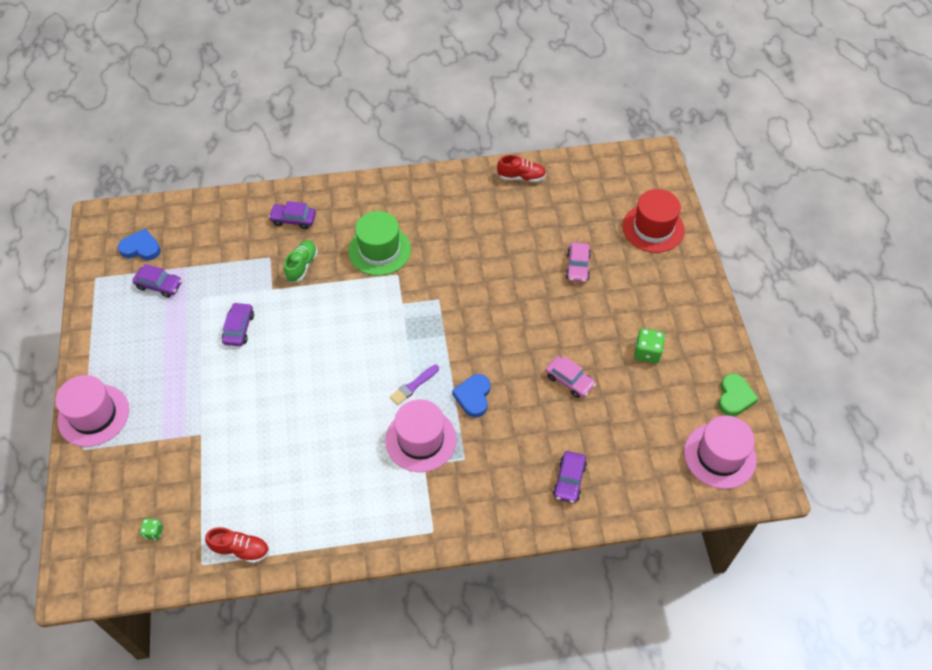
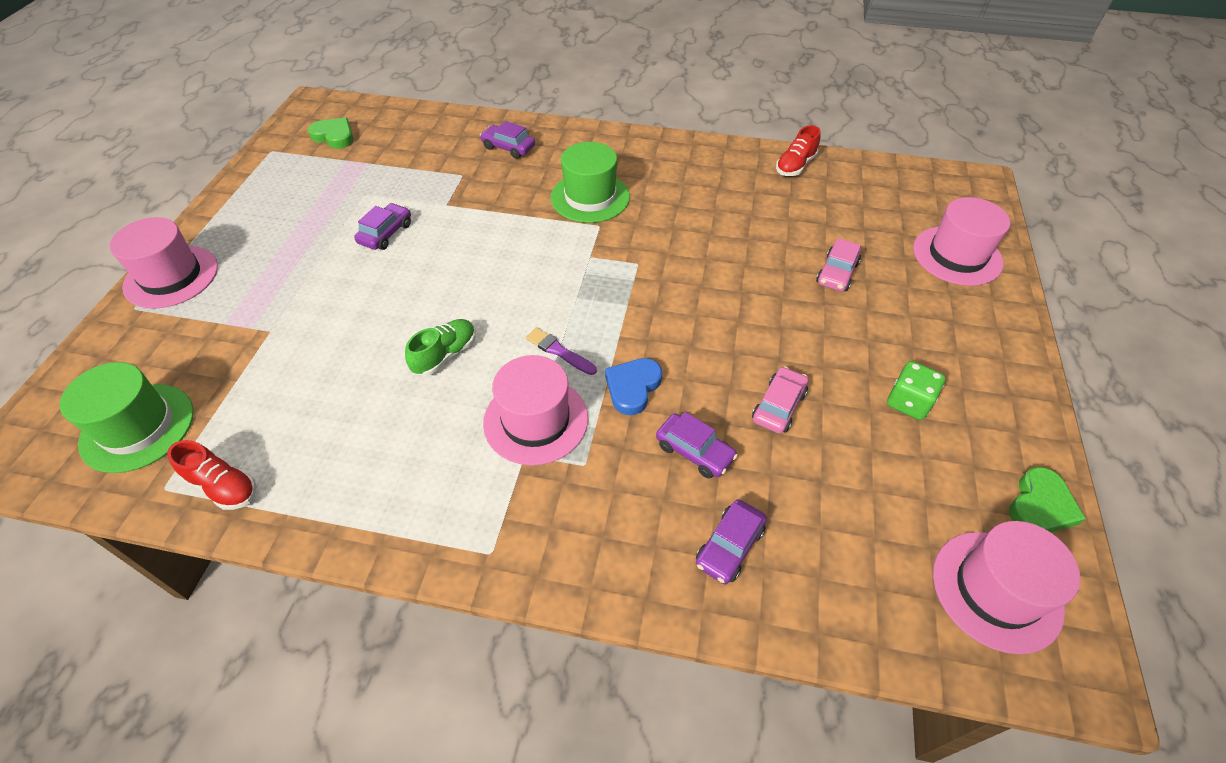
camera: 20 degrees right, 5 degrees down
blue heart [118,229,161,260] -> green heart [308,117,354,149]
purple car [132,264,182,298] -> purple car moved to [656,412,738,478]
green dice [140,518,163,540] -> green hat [60,362,194,473]
green shoe [284,240,318,283] -> green shoe moved to [405,319,476,376]
purple brush [390,365,439,405] -> purple brush turned 60 degrees clockwise [526,327,597,375]
red shoe [497,155,546,182] -> red shoe turned 105 degrees clockwise [776,125,821,176]
pink car [546,356,596,398] -> pink car turned 120 degrees counterclockwise [752,367,809,434]
red hat [623,189,685,253] -> pink hat [913,197,1010,286]

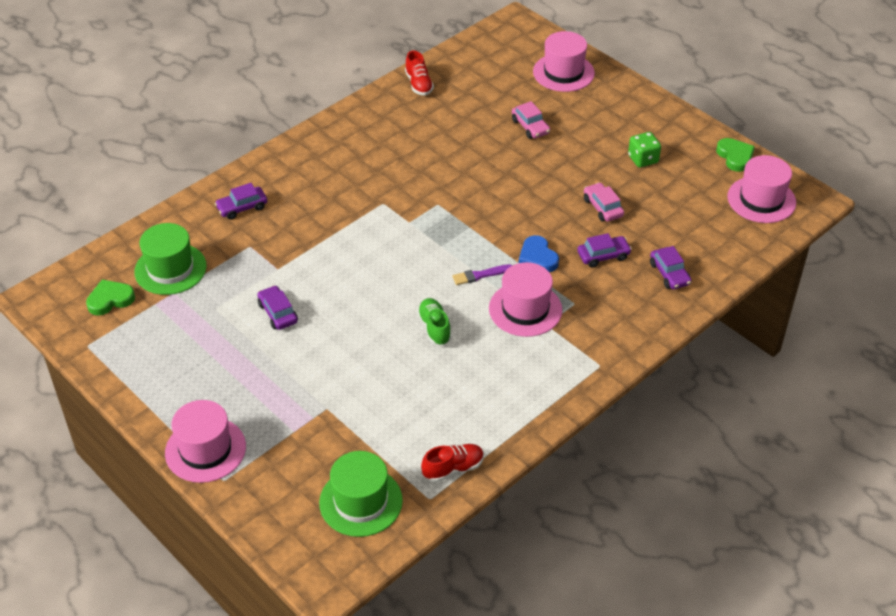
camera: 55 degrees left, 5 degrees down
green hat [551,142,630,223] -> green hat moved to [134,223,207,295]

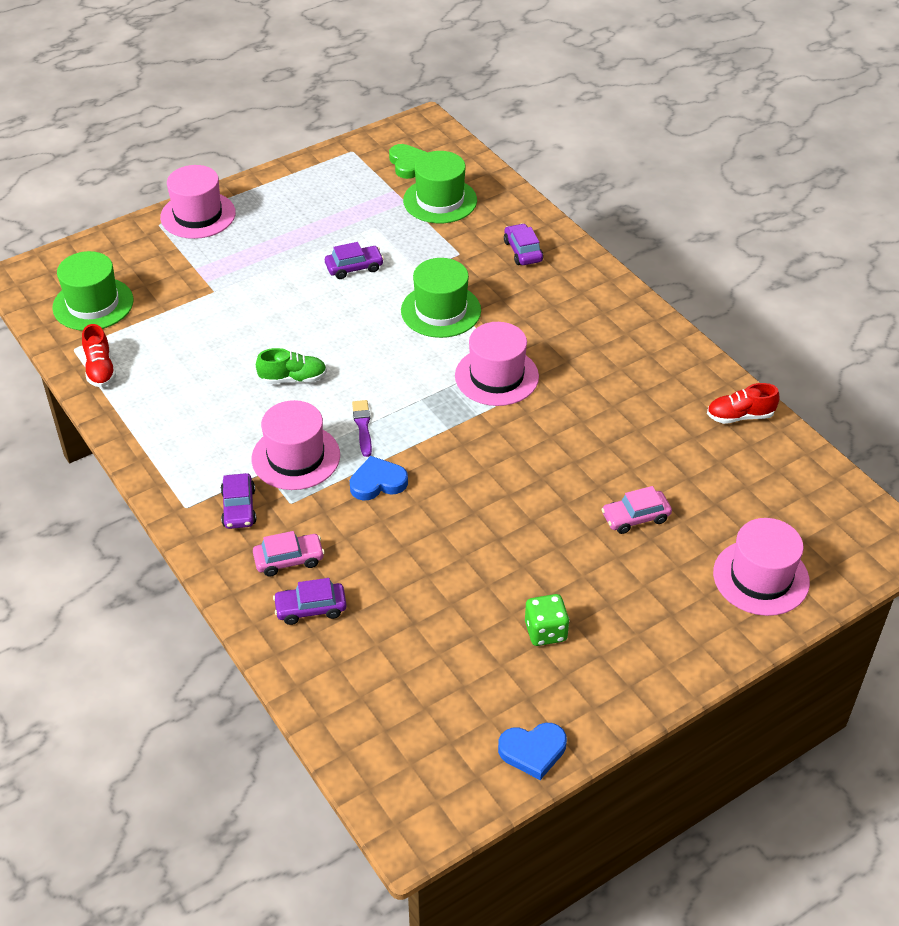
camera: 100 degrees right, 0 degrees up
purple car [577,233,632,267] -> purple car moved to [221,473,257,529]
pink car [584,182,624,222] -> pink car moved to [253,531,325,577]
green heart [716,138,755,172] -> blue heart [498,723,567,780]
pink hat [728,155,796,223] -> pink hat moved to [455,322,539,406]
none -> green hat [401,258,481,338]

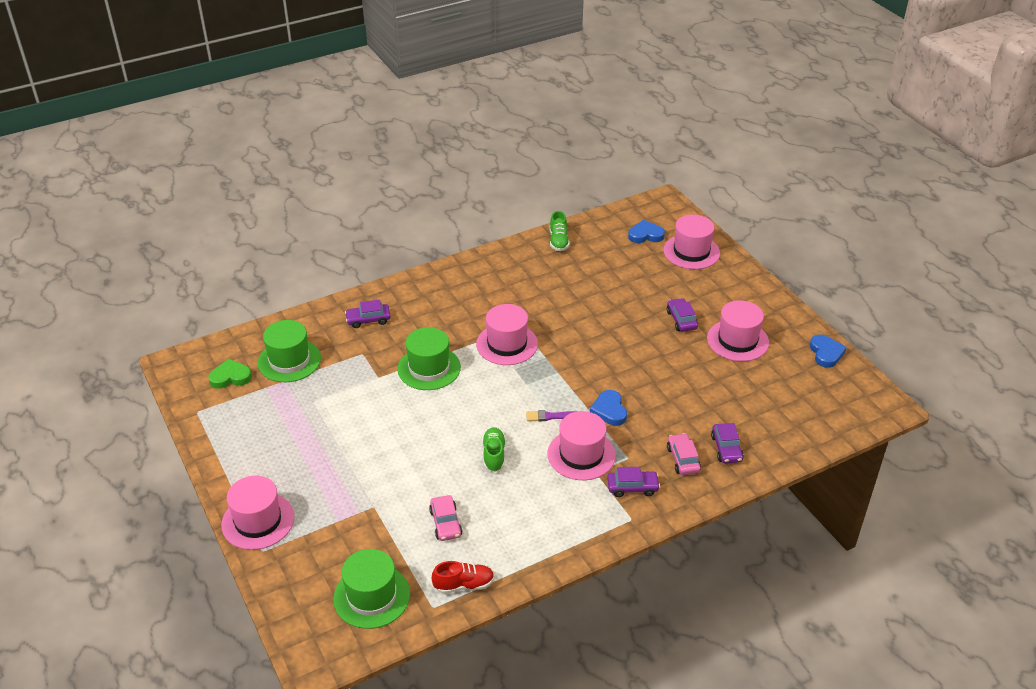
camera: 85 degrees left, 5 degrees down
purple car [325,242,384,279] -> purple car moved to [667,298,698,332]
green dice [525,594,569,646] -> pink hat [707,300,769,361]
pink car [601,486,672,534] -> pink car moved to [429,495,463,541]
red shoe [707,383,780,424] -> green shoe [550,211,570,251]
none -> blue heart [628,220,665,243]

